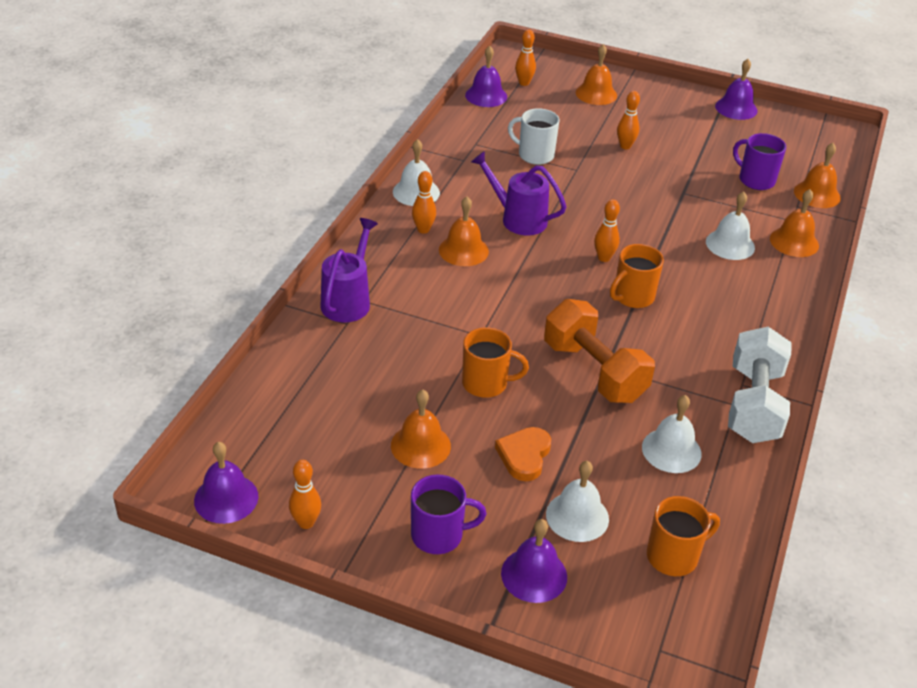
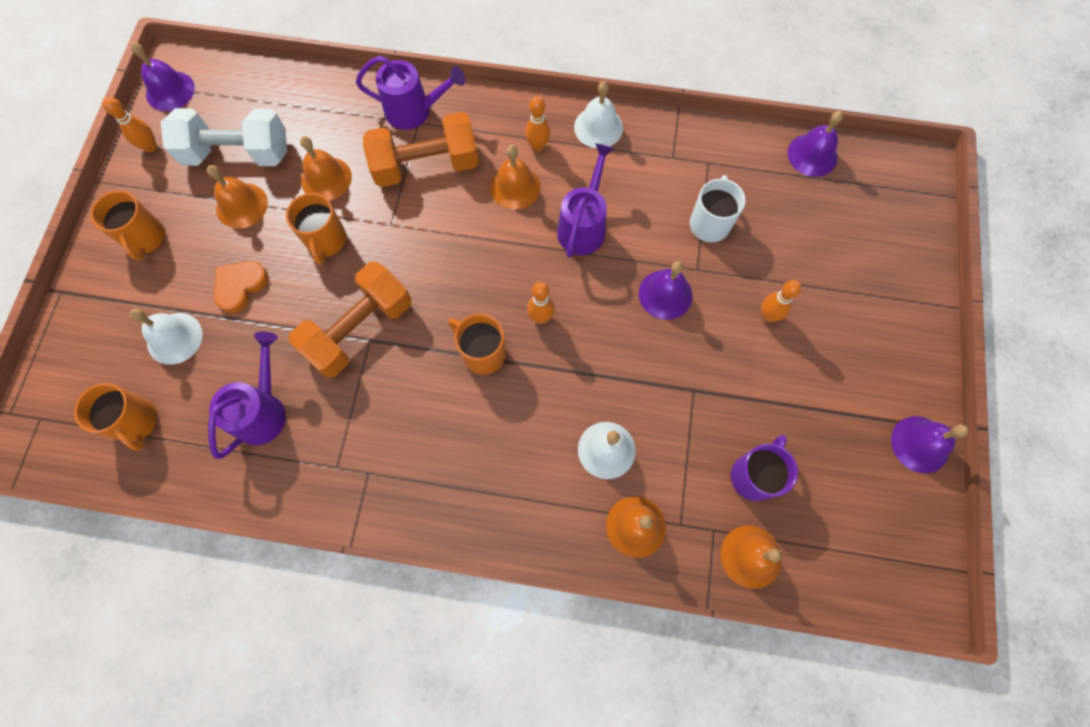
camera: 80 degrees right, 30 degrees up
purple mug [411,474,486,554] -> orange mug [91,190,165,261]
orange heart [495,427,551,481] -> orange heart turned 60 degrees counterclockwise [214,261,268,313]
purple bell [501,519,567,603] -> purple bell moved to [639,261,692,320]
orange bowling pin [515,29,536,86] -> none
orange bell [576,44,617,105] -> orange bell moved to [300,136,352,201]
white bell [642,395,702,473] -> purple watering can [208,332,286,459]
white dumbbell [728,327,792,443] -> white dumbbell moved to [160,108,287,166]
none -> orange dumbbell [363,112,479,187]

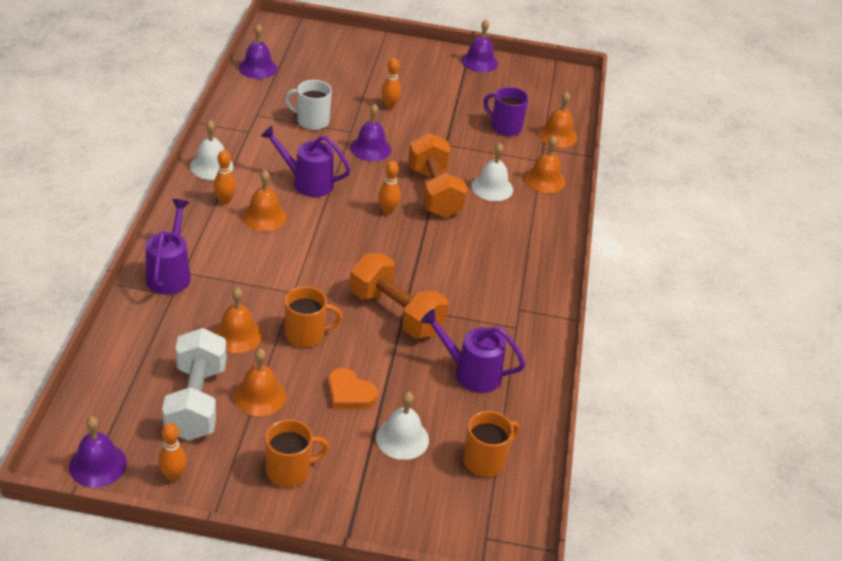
camera: 95 degrees left, 30 degrees down
orange dumbbell [363,112,479,187] -> orange dumbbell moved to [408,133,467,218]
orange mug [448,314,506,375] -> none

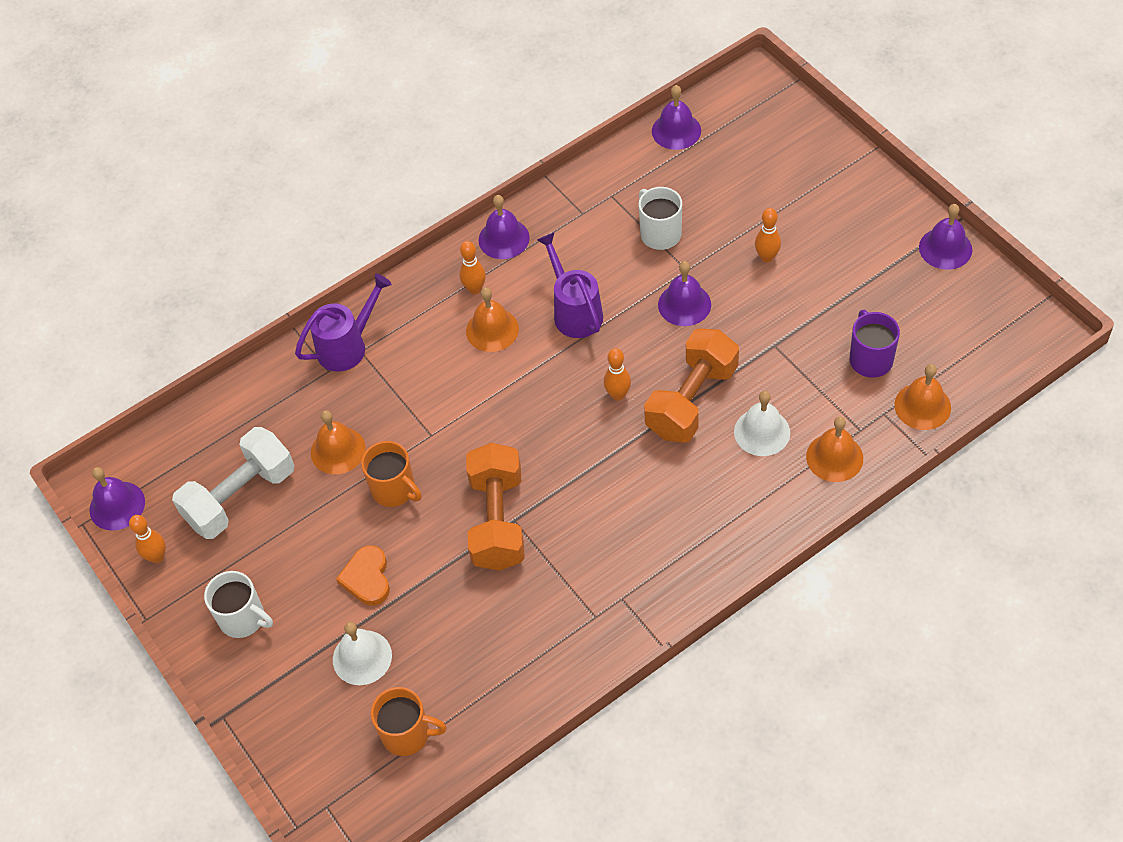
camera: 55 degrees right, 15 degrees up
white bell [190,120,234,180] -> purple bell [478,195,530,259]
orange bell [234,348,286,416] -> none
orange mug [265,419,329,487] -> white mug [204,571,273,638]
purple watering can [421,309,525,393] -> none

